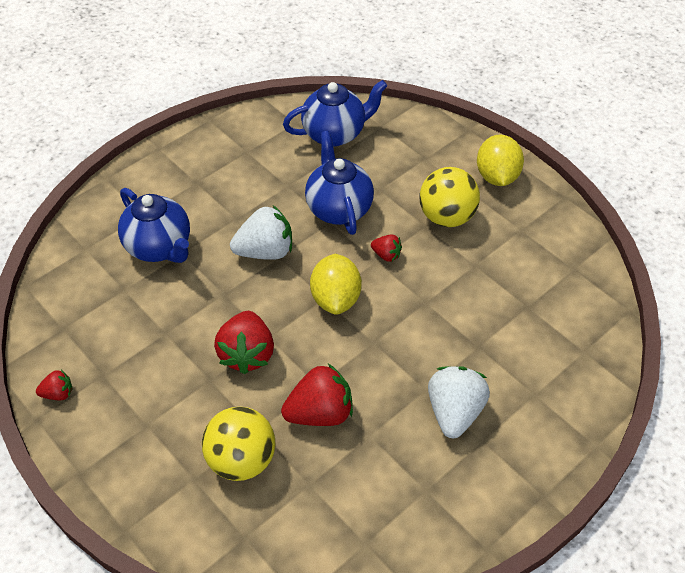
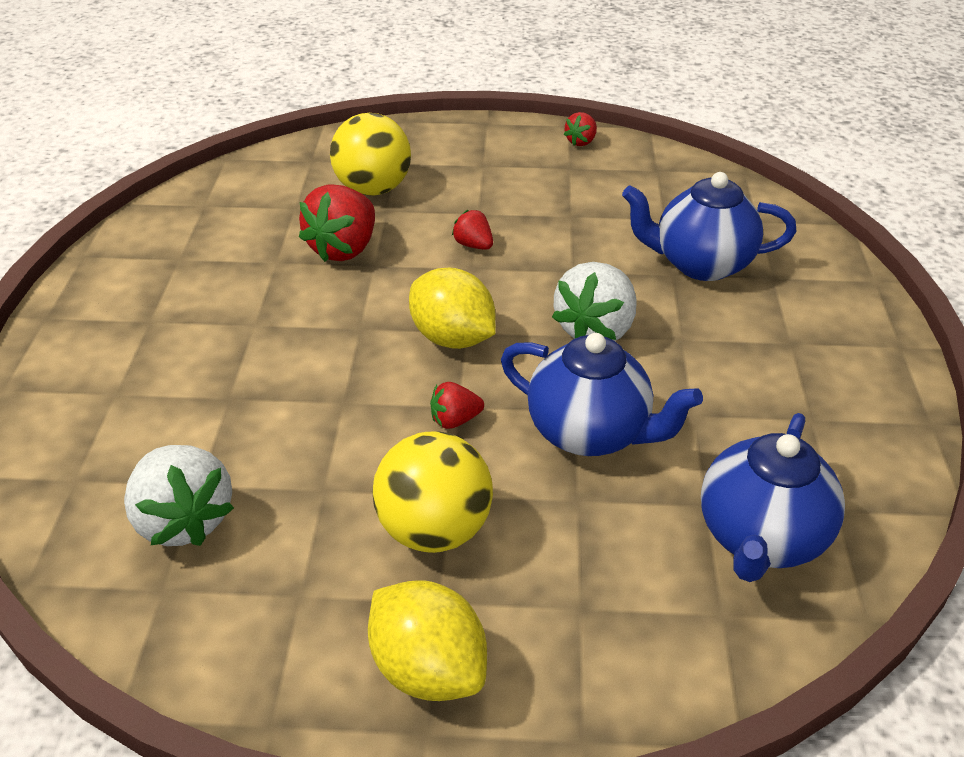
camera: 135 degrees right, 10 degrees down
red strawberry [214,311,274,374] -> red strawberry [452,210,493,250], size x0.51
white strawberry [428,366,490,438] -> white strawberry moved to [124,445,234,546]

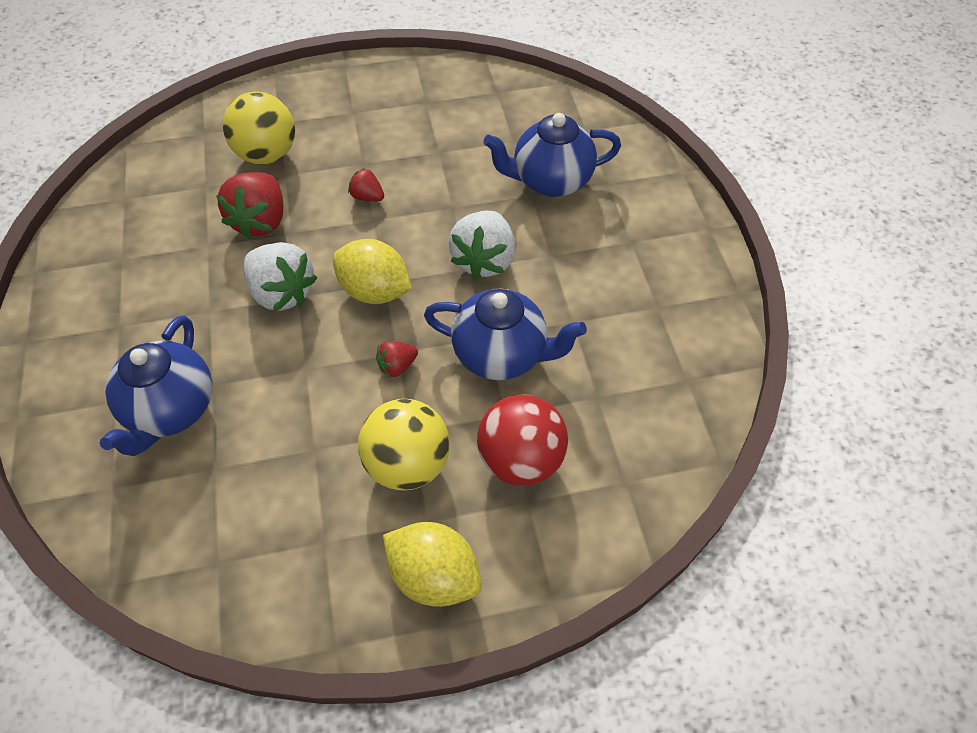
camera: 15 degrees left, 15 degrees up
white strawberry [124,445,234,546] -> white strawberry moved to [244,242,317,311]
red strawberry [564,112,597,146] -> none
blue teapot [701,413,845,582] -> blue teapot moved to [100,315,212,456]
none -> red ball [477,394,568,486]

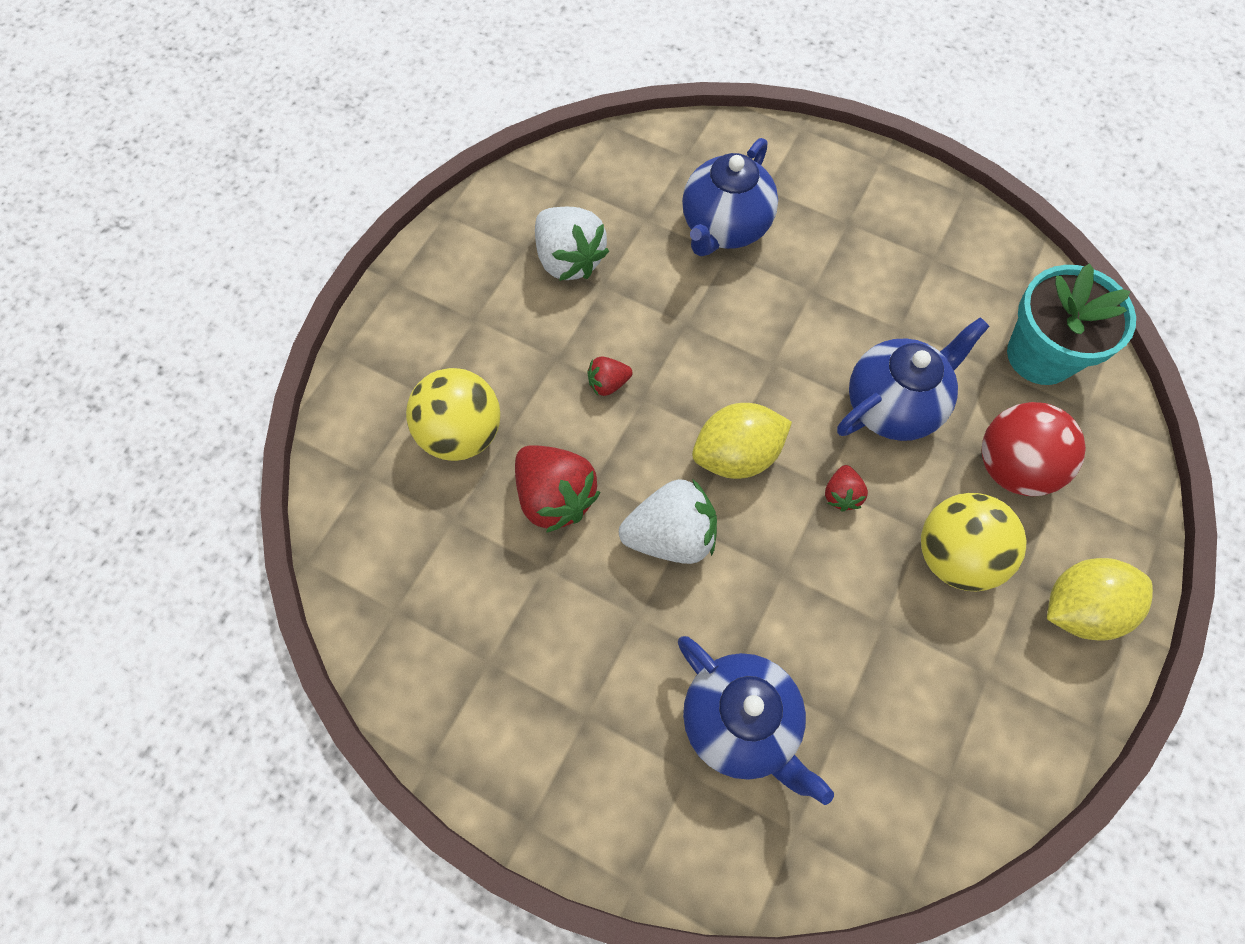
camera: 50 degrees left, 10 degrees up
white strawberry [449,211,515,280] -> white strawberry moved to [535,207,609,281]
none -> turquoise flower pot [1007,263,1136,385]

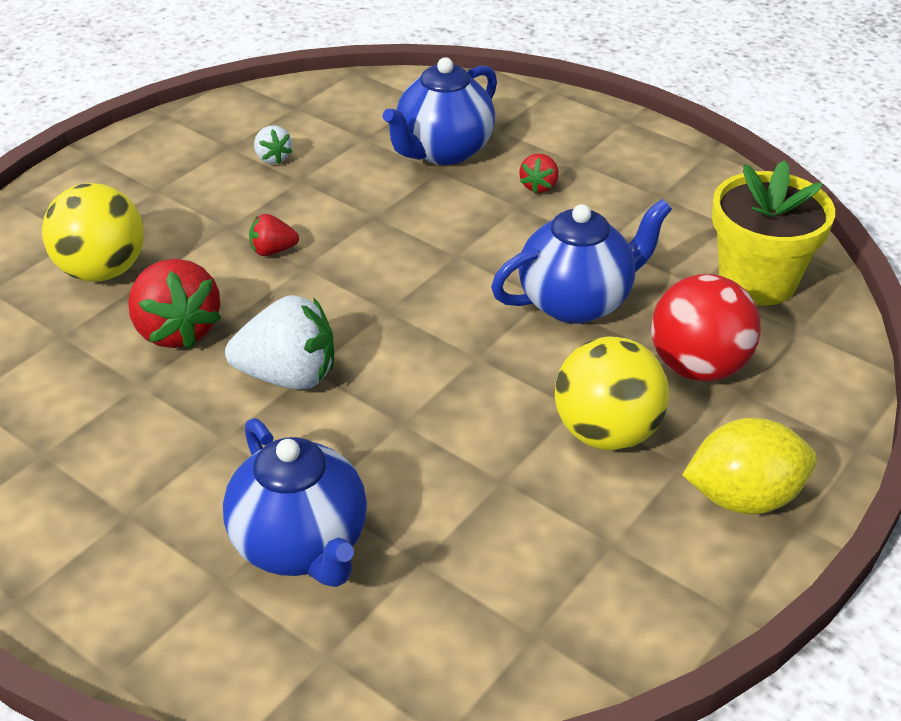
camera: 10 degrees right, 25 degrees down
white strawberry [535,207,609,281] -> white strawberry [254,125,292,164], size x0.51
yellow lemon [692,403,792,479] -> none
red strawberry [825,465,868,511] -> red strawberry moved to [519,154,559,193]
turquoise flower pot [1007,263,1136,385] -> yellow flower pot [712,160,835,306]

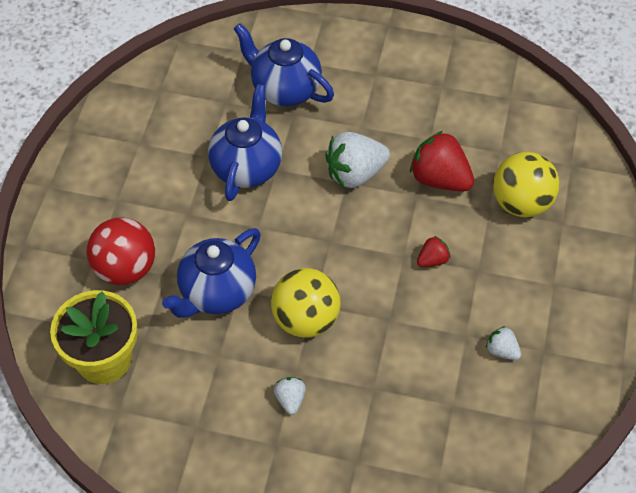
camera: 155 degrees right, 15 degrees up
blue teapot [383,57,497,165] -> blue teapot moved to [208,84,282,201]
red strawberry [519,154,559,193] -> white strawberry [274,377,306,415]
yellow ball [555,336,669,450] -> yellow ball moved to [271,268,341,338]
yellow lemon [682,418,817,515] -> none

